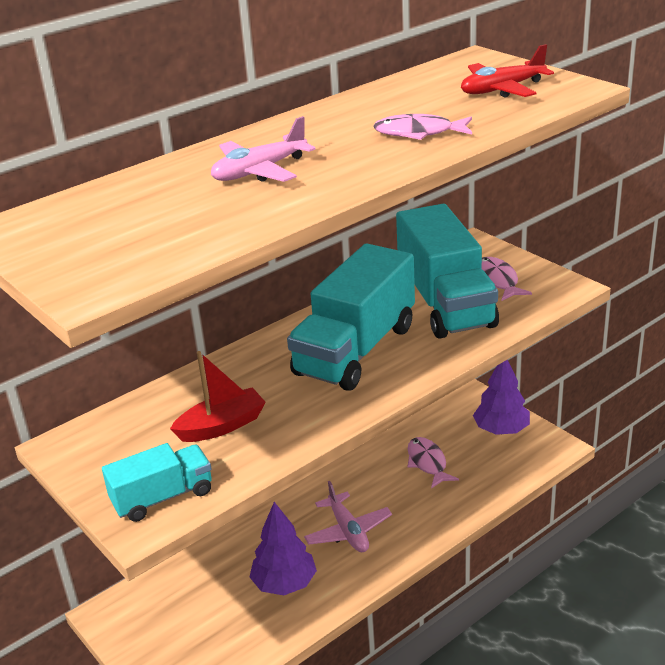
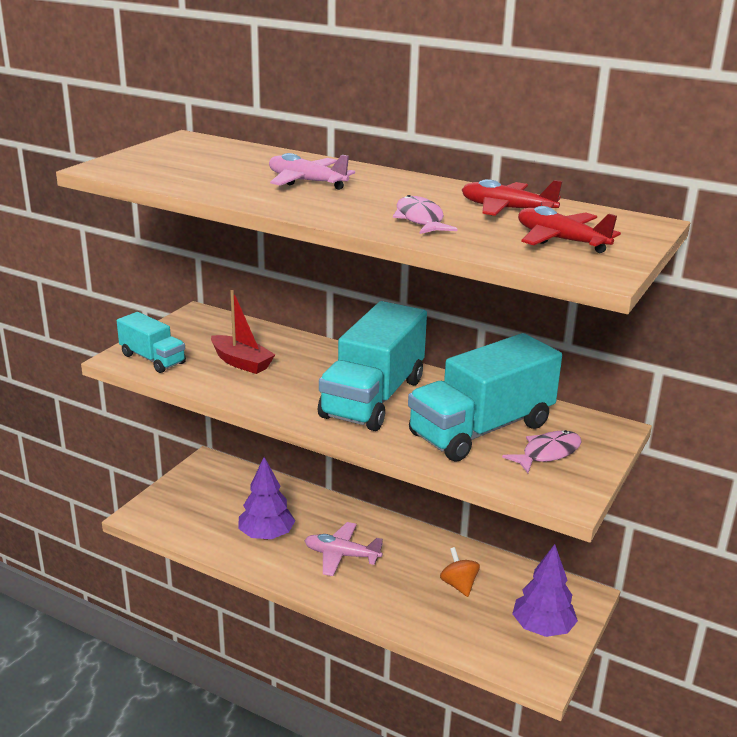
camera: 65 degrees right, 5 degrees down
turquoise truck [287,244,415,391] -> turquoise truck turned 75 degrees counterclockwise [318,301,427,431]
pink plane [304,481,392,552] -> pink plane turned 60 degrees clockwise [304,522,383,576]
pink fish [407,437,459,488] -> orange spinning top [440,547,480,597]
none -> red plane [462,179,562,216]

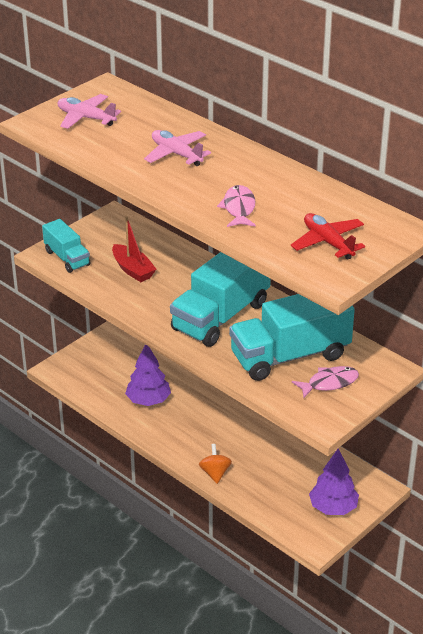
camera: 15 degrees right, 10 degrees up
pink plane [304,522,383,576] -> pink plane moved to [57,94,121,129]
orange spinning top [440,547,480,597] -> orange spinning top moved to [199,444,232,484]
red plane [462,179,562,216] -> none

